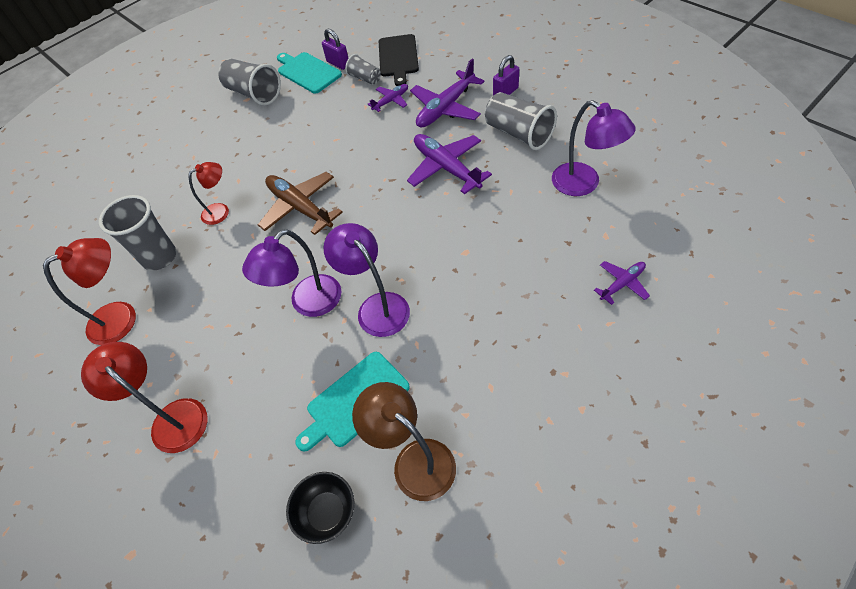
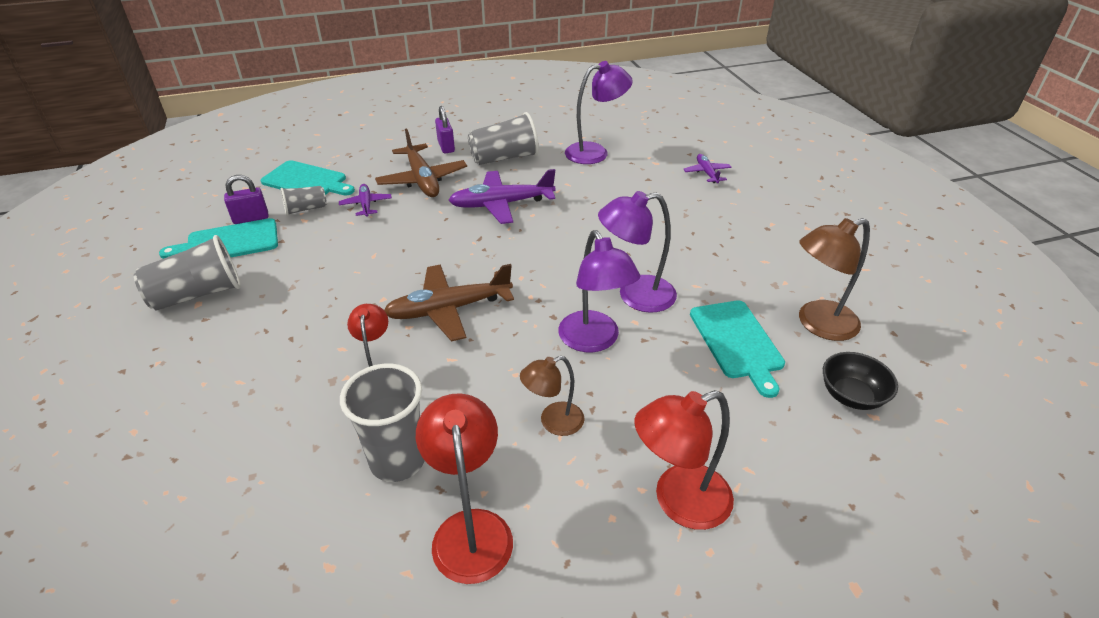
camera: 70 degrees left, 15 degrees down
black cutting board [378,34,419,86] -> turquoise cutting board [260,160,355,196]
purple plane [410,58,485,128] -> brown plane [375,129,467,197]
none -> brown lamp [520,356,585,436]

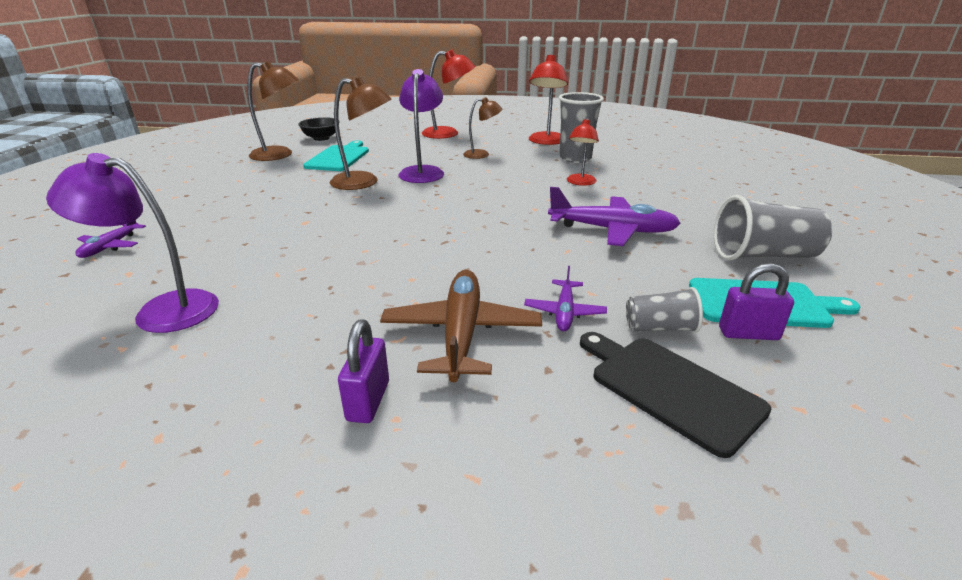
camera: 155 degrees left, 10 degrees down
turquoise cutting board [260,160,355,196] -> black cutting board [580,332,772,458]
brown plane [384,264,514,341] -> none
purple plane [448,169,556,224] -> purple plane moved to [548,187,681,246]
grey cup [468,112,539,165] -> none
purple lamp [598,191,677,313] -> brown lamp [330,77,392,190]

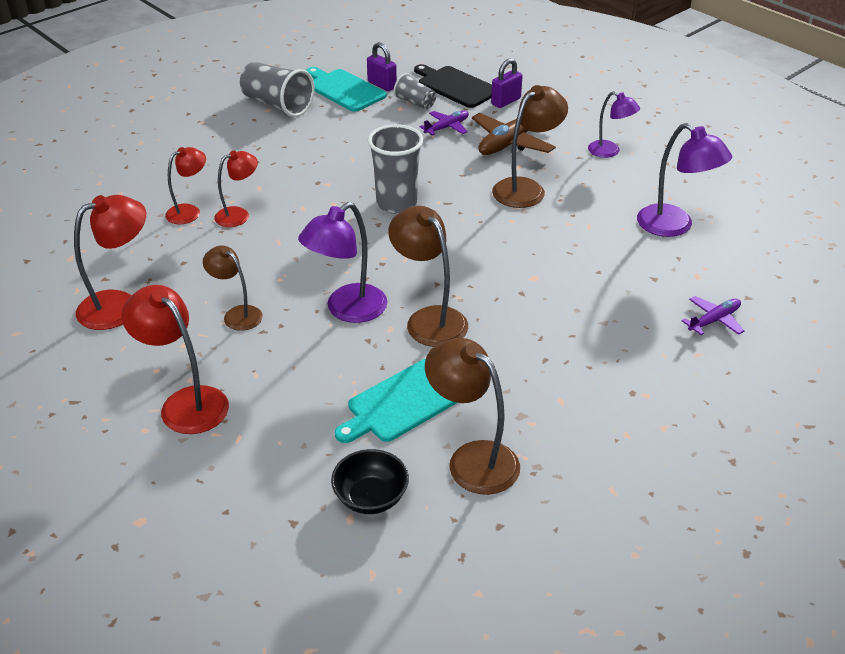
camera: 140 degrees left, 10 degrees up
purple padlock [338,320,389,423] -> purple padlock moved to [491,58,523,108]
purple plane [548,187,681,246] -> none
grey cup [559,92,604,163] -> grey cup moved to [368,124,423,214]
black cutting board [580,332,772,458] -> black cutting board turned 135 degrees clockwise [414,64,492,108]
none -> red lamp [165,147,206,224]
none -> brown lamp [492,85,568,208]
none -> purple lamp [588,91,640,158]

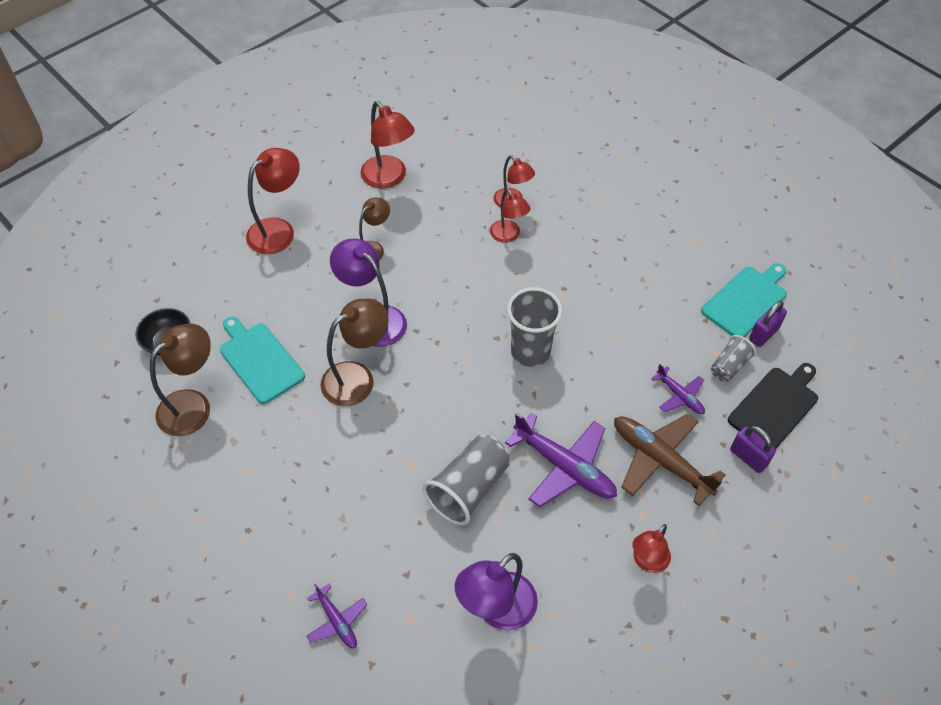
camera: 90 degrees right, 15 degrees up
grey cup [240,62,315,117] -> grey cup moved to [423,435,510,525]
brown lamp [492,85,568,208] -> purple plane [505,413,617,508]
purple lamp [588,91,640,158] -> red lamp [632,524,671,573]

